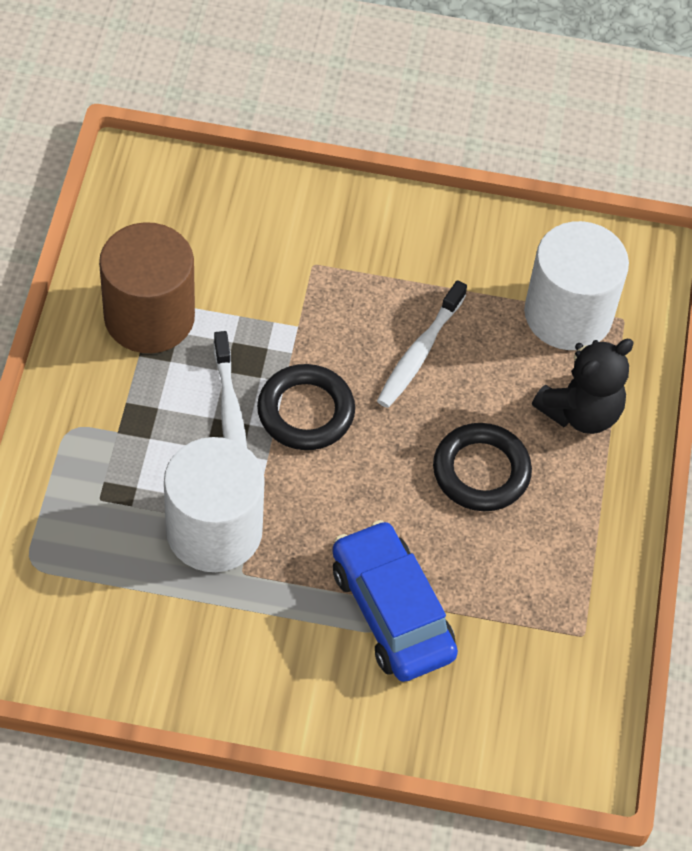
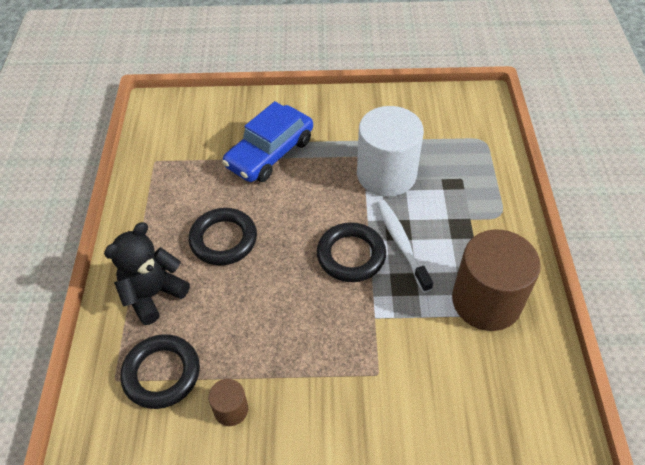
camera: 175 degrees right, 5 degrees down
blue car [332,520,458,682] -> blue car turned 75 degrees clockwise [222,101,313,182]
white toothbrush [377,280,467,408] -> none
white cylinder [524,221,629,350] -> black ring [120,334,200,409]
none -> brown cylinder [208,379,248,426]

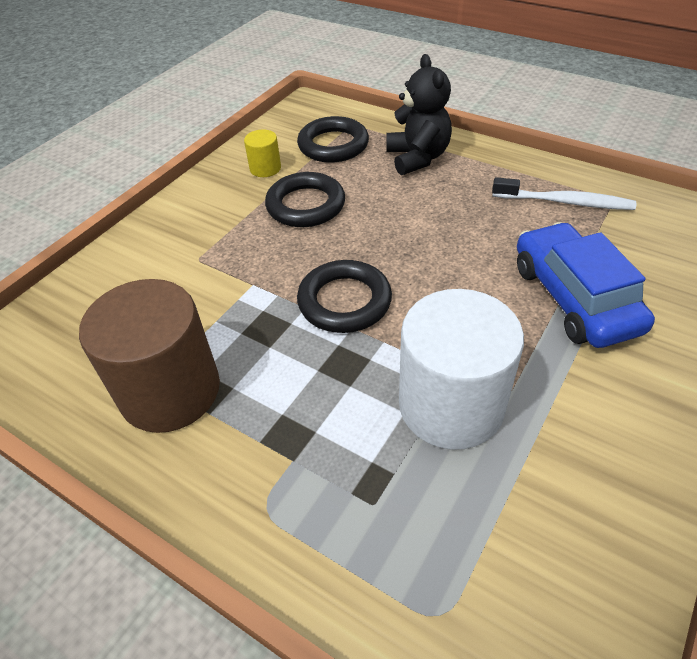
camera: 125 degrees right, 5 degrees down
black ring [189,208,257,266] -> black ring moved to [265,172,345,227]
brown cylinder [208,379,248,426] -> yellow cylinder [244,130,281,177]
white toothbrush [376,200,433,293] -> white toothbrush moved to [492,177,636,210]

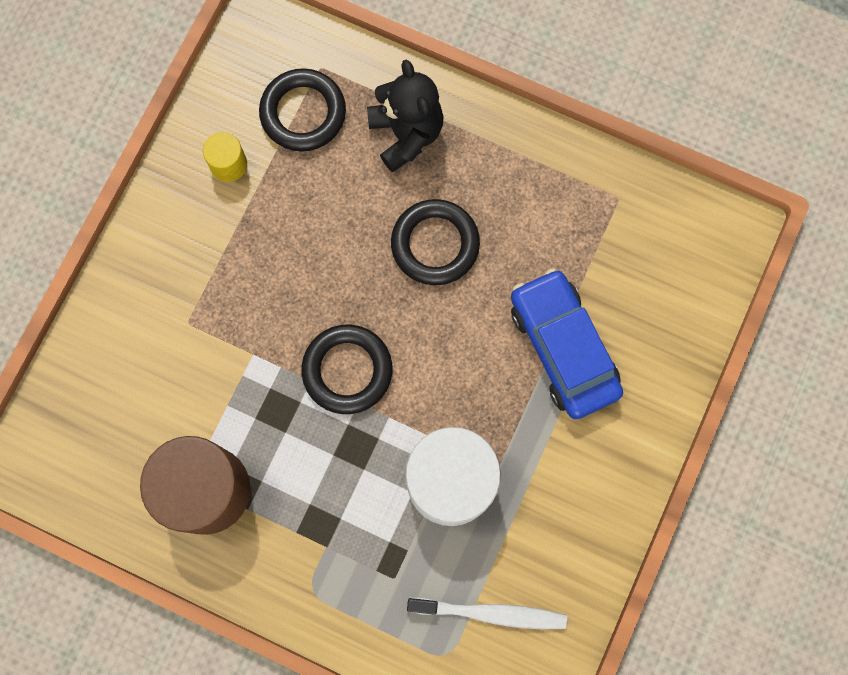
camera: 10 degrees left, 30 degrees up
black ring [265,172,345,227] -> black ring moved to [391,199,480,285]
white toothbrush [492,177,636,210] -> white toothbrush moved to [407,597,567,629]

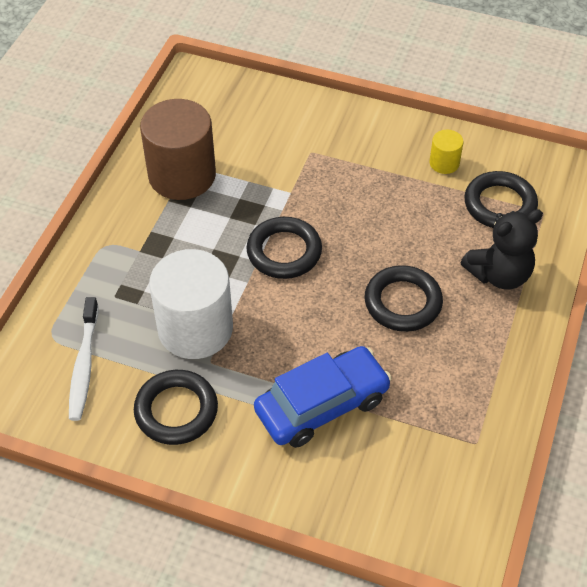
camera: 85 degrees right, 25 degrees down
none -> black ring [134,370,218,445]

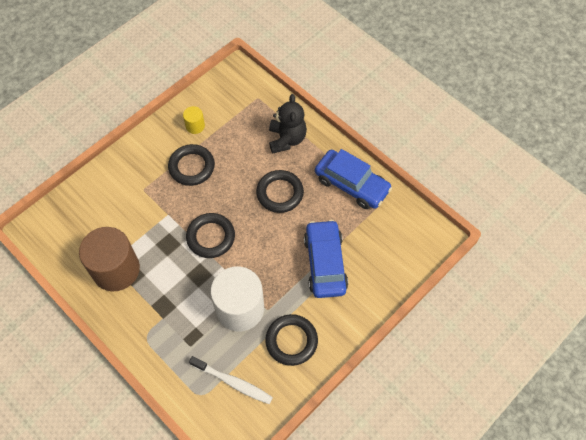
camera: 65 degrees left, 10 degrees up
black ring [464,171,538,228] -> black ring moved to [168,144,215,186]
none -> blue car [315,149,392,209]

